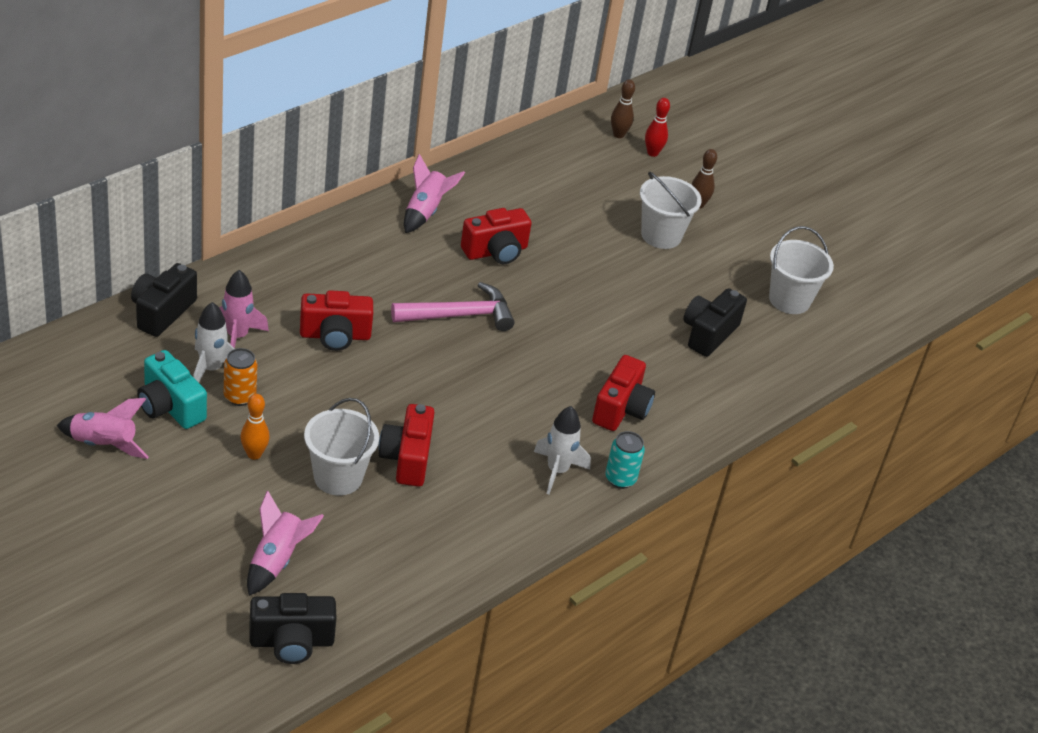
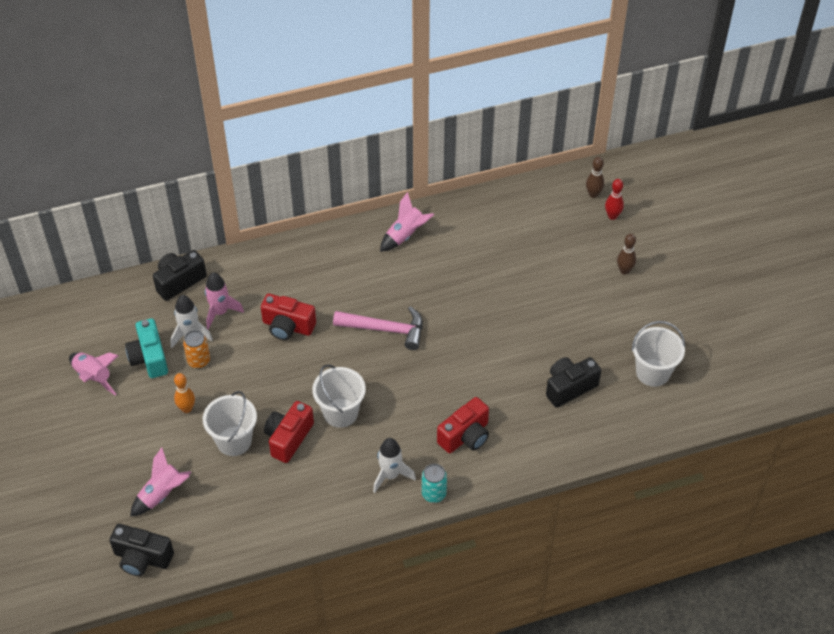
camera: 30 degrees right, 10 degrees up
red camera [461,208,532,264] -> none
white bucket [640,172,702,249] -> white bucket moved to [312,364,366,428]

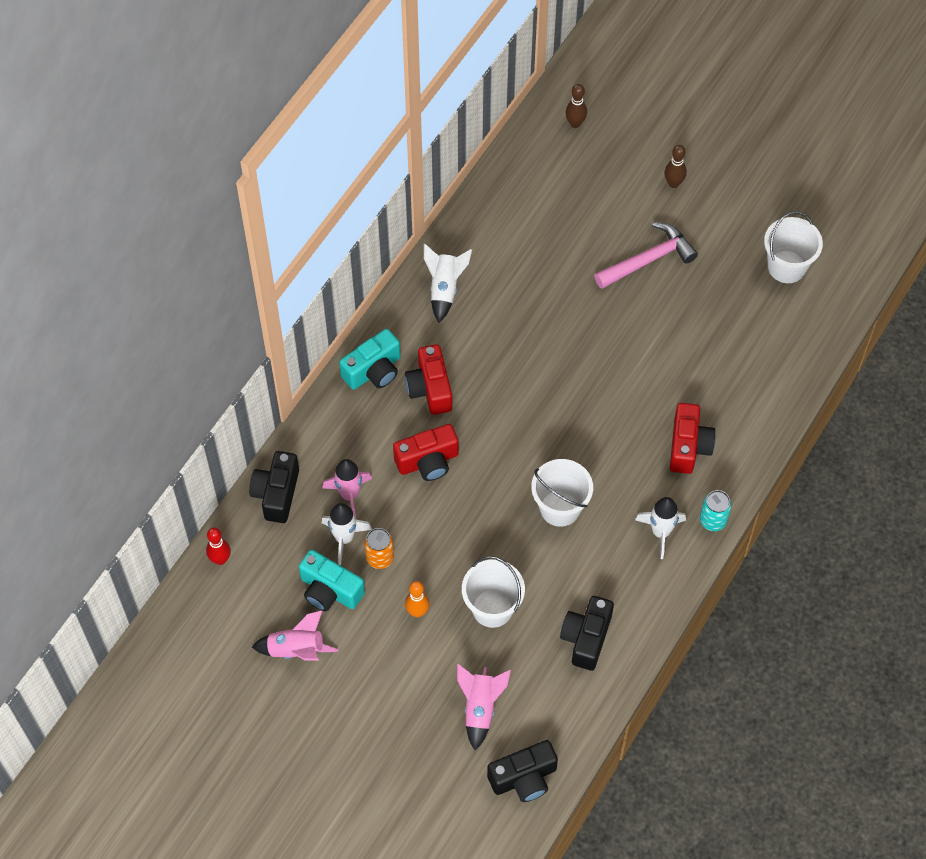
camera: 40 degrees left, 10 degrees up
red camera [264,401,314,463] -> red camera moved to [405,344,452,415]
pink hammer [333,306,423,350] -> pink hammer moved to [594,222,698,289]
pink rocket [380,192,434,252] -> white rocket [424,244,472,323]
black camera [546,357,601,408] -> black camera moved to [560,596,614,671]
red bowling pin [605,179,624,220] -> red bowling pin moved to [206,528,231,565]
none -> turquoise camera [339,329,400,390]

